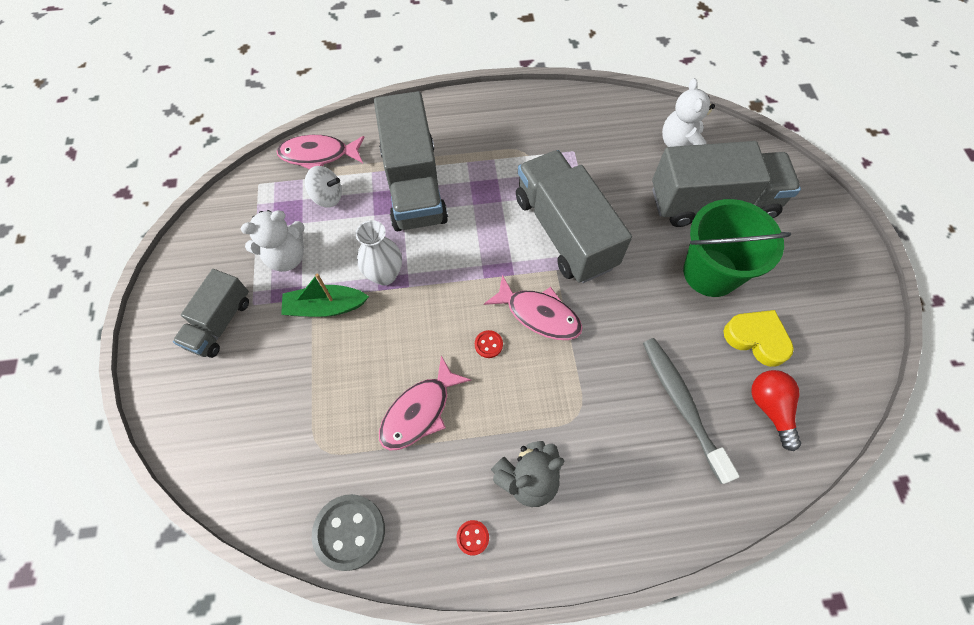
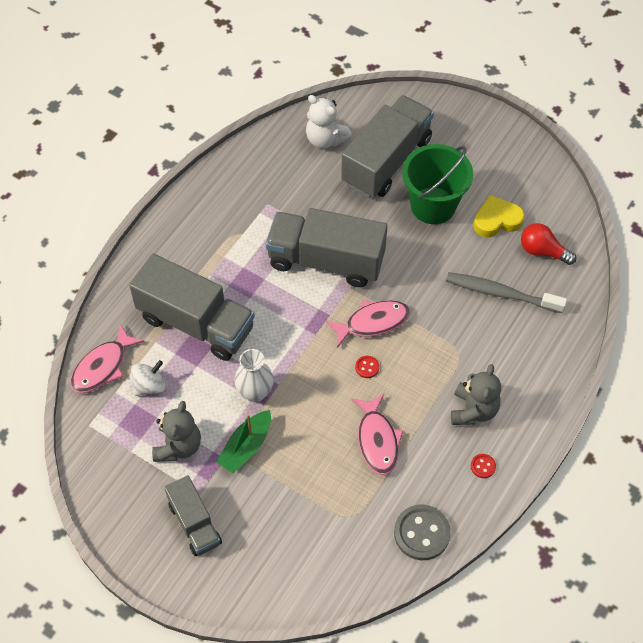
camera: 50 degrees left, 5 degrees down
white teddy bear [241,210,305,272] -> grey teddy bear [152,401,201,462]

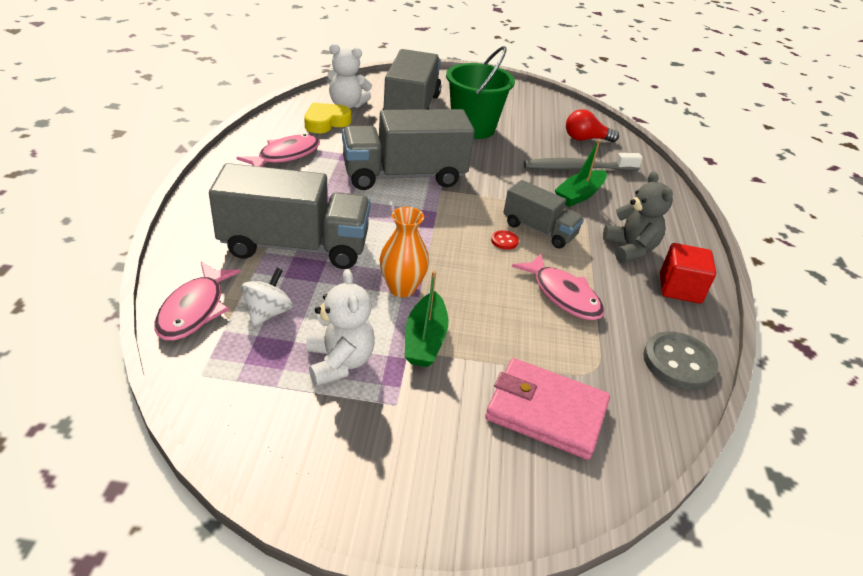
camera: 30 degrees left, 20 degrees down
grey teddy bear [152,401,201,462] -> white teddy bear [306,269,375,386]
grey truck [164,475,222,556] -> grey truck moved to [503,180,584,249]
white vase [234,349,274,402] -> orange vase [379,207,429,297]
pink fish [326,300,410,348] -> pink fish moved to [237,134,320,167]
red button [471,454,496,478] -> red cube [660,243,716,303]
yellow heart [473,195,525,237] -> yellow heart moved to [304,103,351,133]
none -> pink wallet [485,358,610,460]
none -> green boat [555,140,607,207]

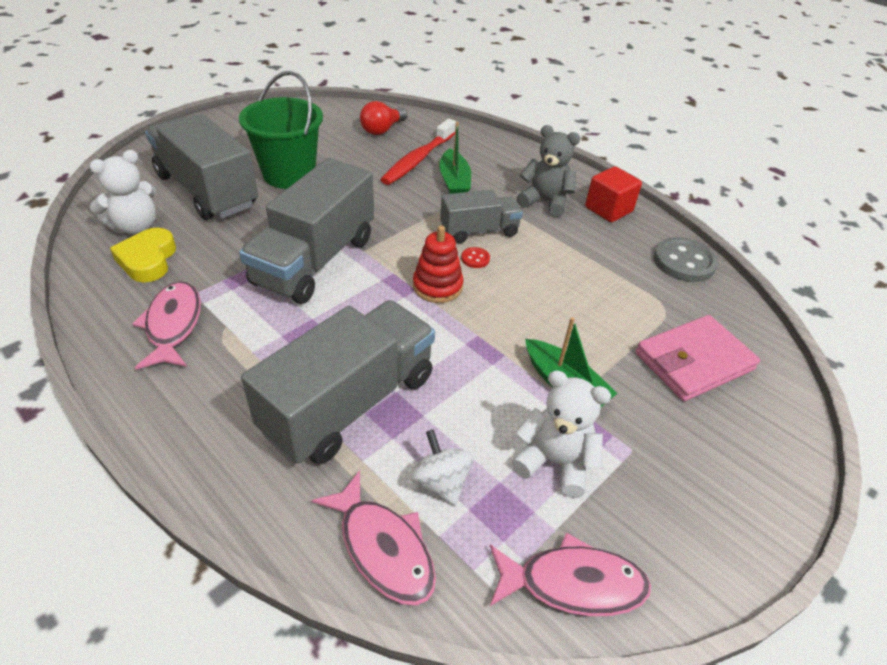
camera: 50 degrees left, 5 degrees up
orange vase [379,207,429,297] -> none
pink fish [512,253,604,320] -> pink fish moved to [490,532,651,616]
grey toothbrush [524,153,643,171] -> red toothbrush [381,119,456,185]
none -> red stacking toy [413,225,463,303]

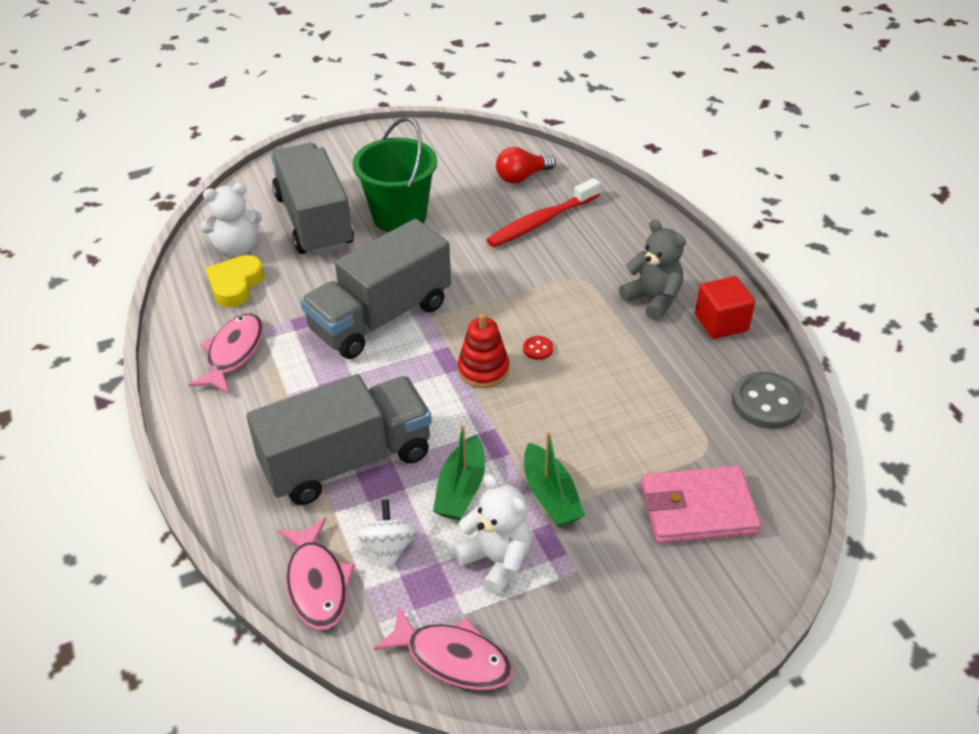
camera: 25 degrees right, 0 degrees up
green boat [439,122,471,194] -> green boat moved to [433,425,485,520]
grey truck [440,189,523,243] -> none

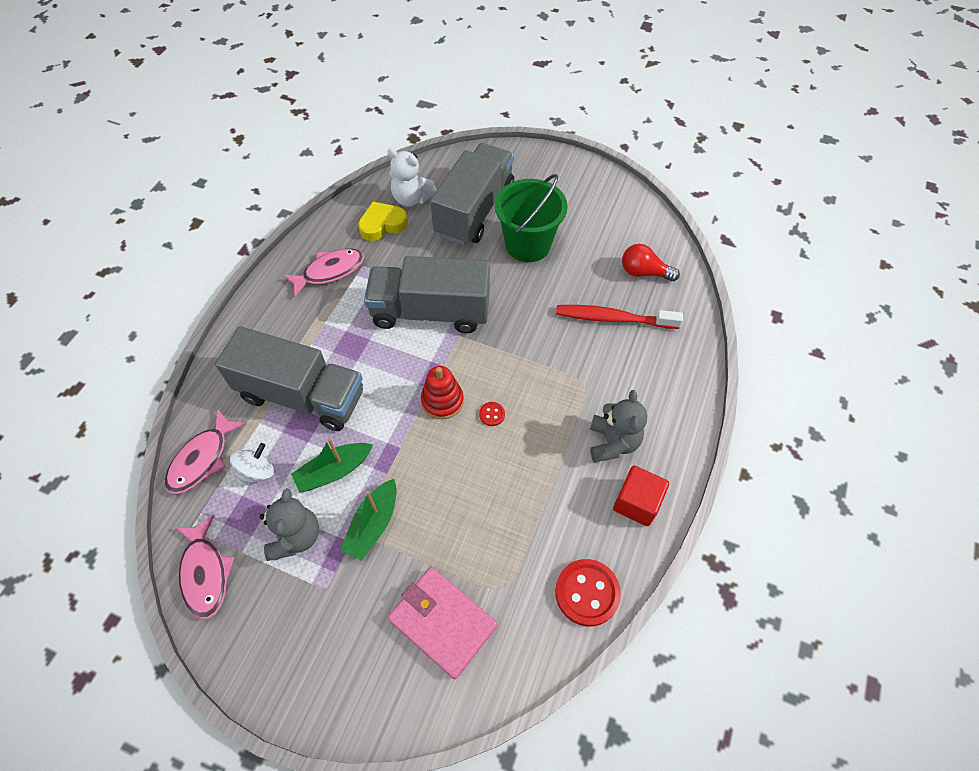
camera: 45 degrees right, 15 degrees up
white teddy bear [453,474,532,595] -> grey teddy bear [260,489,319,561]
grey button [732,372,804,429] -> red button [555,559,621,626]

